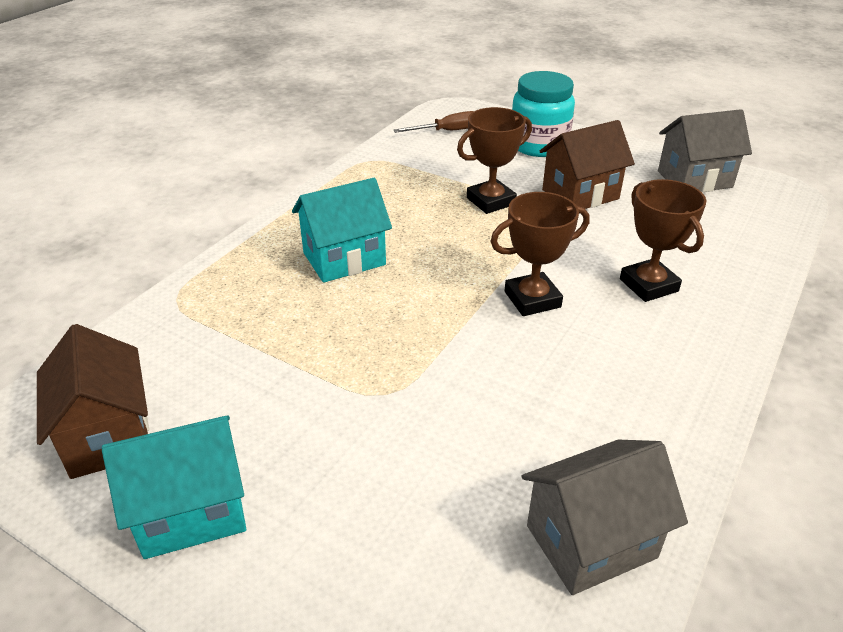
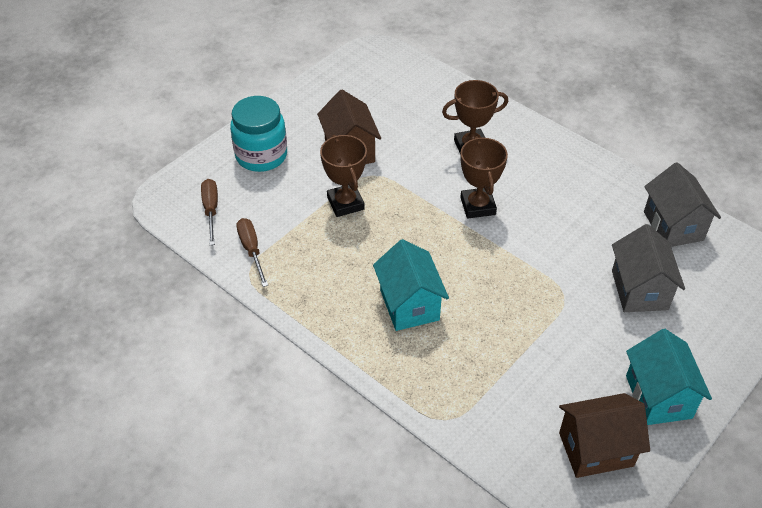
camera: 80 degrees left, 10 degrees up
grey house [658,109,752,192] -> grey house moved to [612,224,685,312]
none -> brown screwdriver [236,218,268,287]

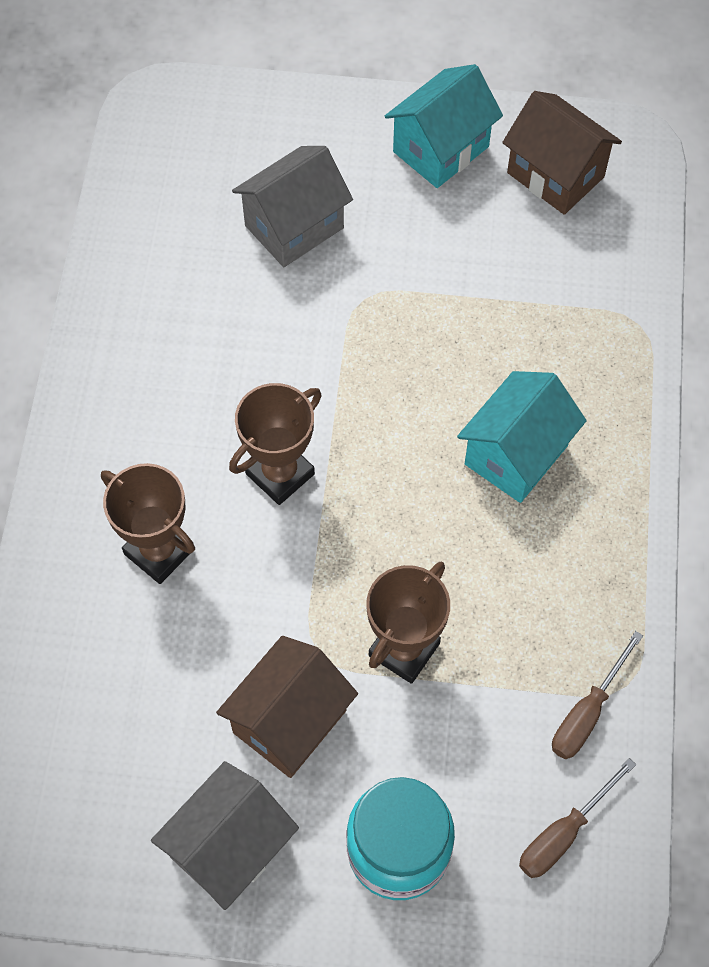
camera: 125 degrees left, 15 degrees up
grey house [644,162,721,247] -> grey house moved to [151,761,299,910]

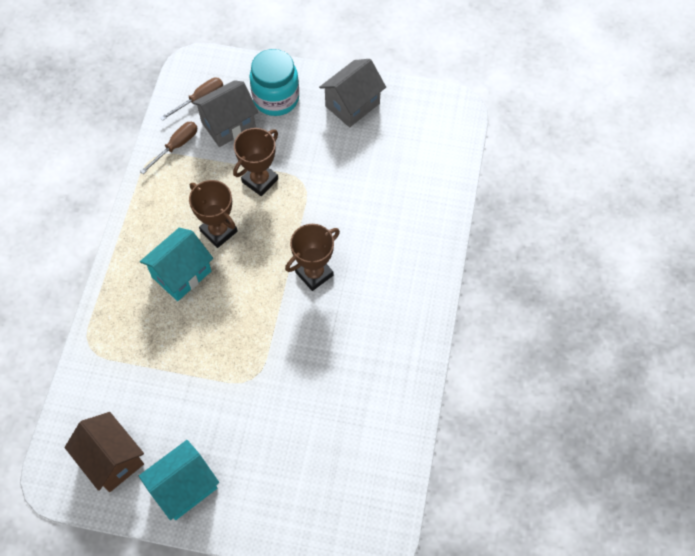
camera: 175 degrees left, 0 degrees up
brown trophy [101,463,195,584] -> brown trophy moved to [189,180,238,248]
brown house [216,636,358,778] -> none
grey house [232,146,353,267] -> grey house moved to [192,80,258,147]

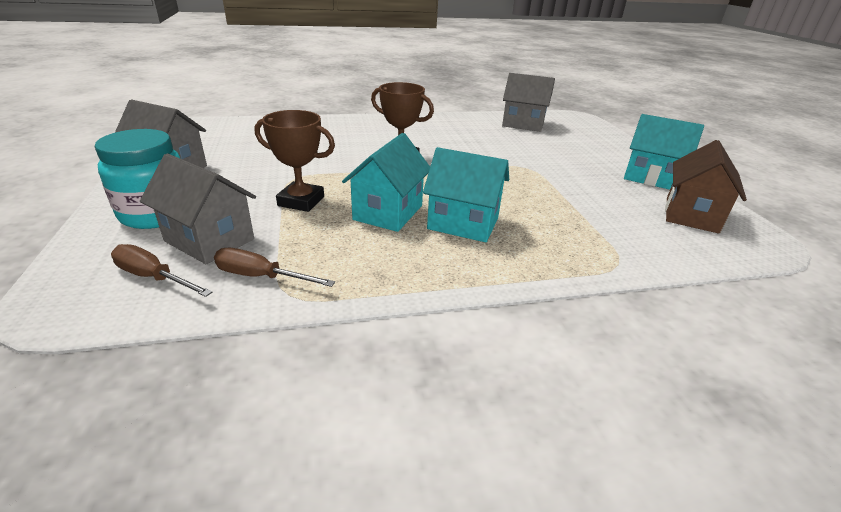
camera: 115 degrees left, 30 degrees down
brown trophy [189,180,238,248] -> turquoise house [342,133,430,232]
none -> grey house [502,73,555,132]

